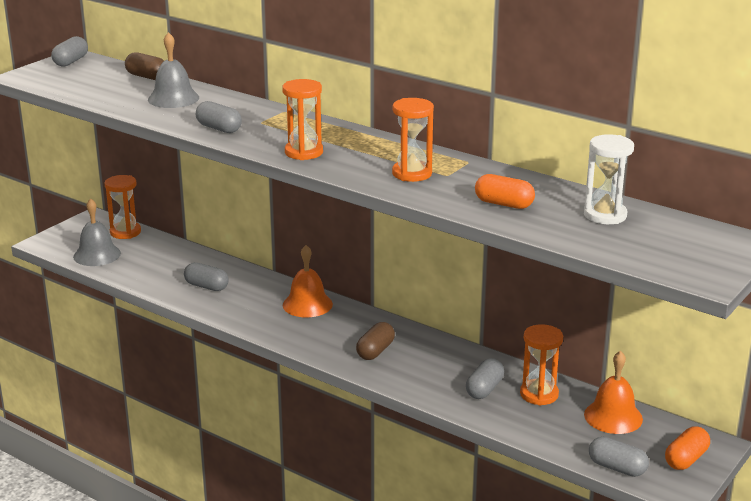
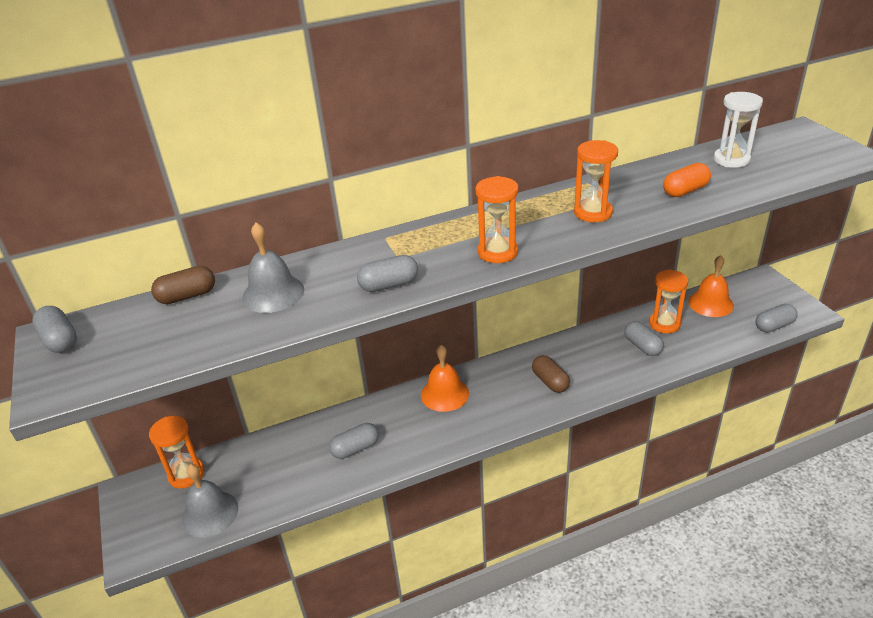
camera: 55 degrees left, 10 degrees up
orange capsule [665,427,710,470] -> none

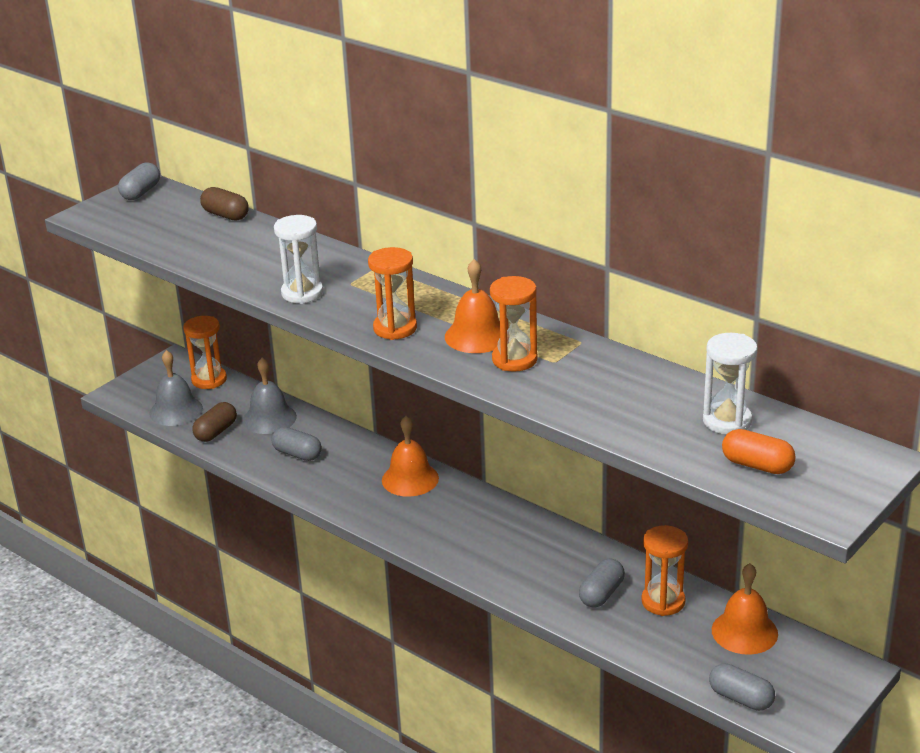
camera: 60 degrees right, 5 degrees down
grey bell [242,222,304,313] -> grey bell moved to [243,358,297,434]
grey capsule [357,255,418,292] -> white hourglass [274,215,323,304]
brown capsule [532,355,570,393] -> brown capsule moved to [192,402,237,442]
orange capsule [663,163,711,197] -> orange capsule moved to [722,429,796,474]
none -> orange bell [445,259,500,353]

